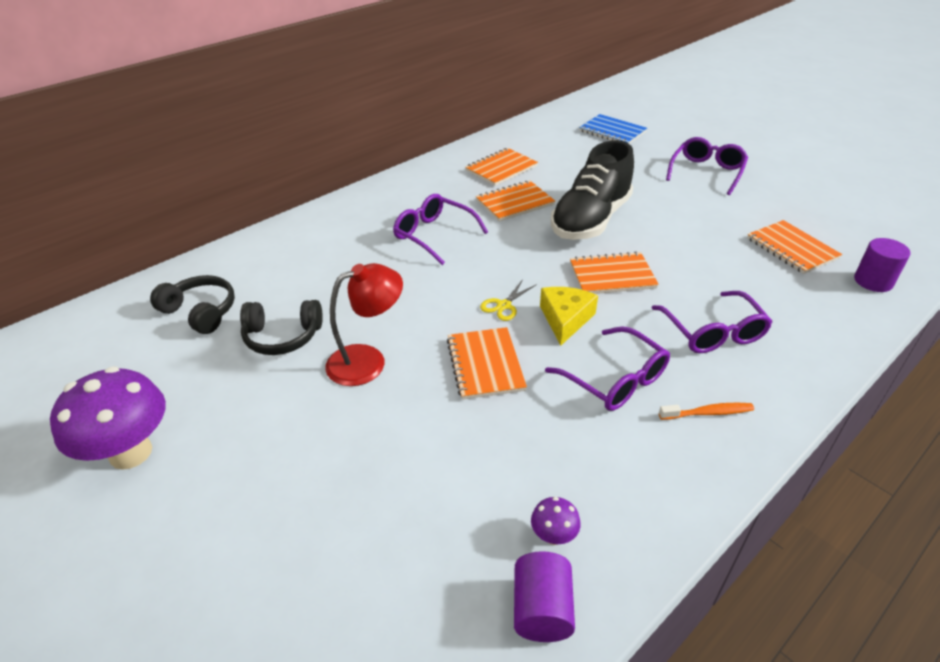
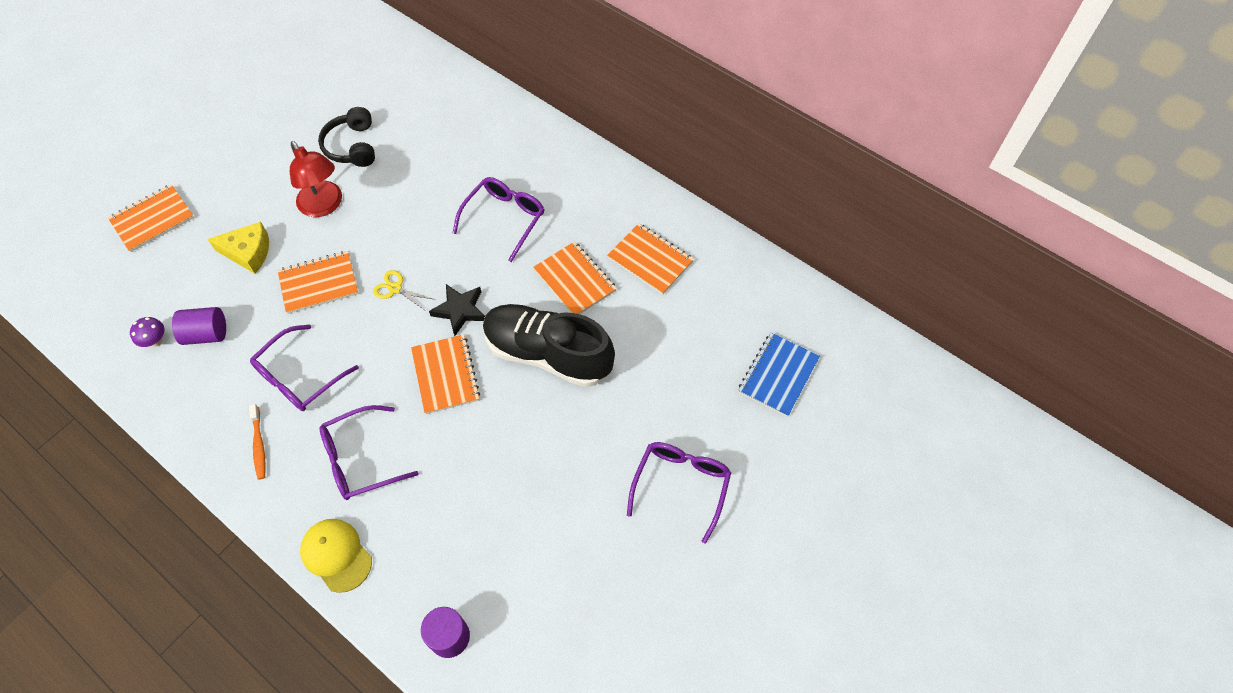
camera: 80 degrees right, 20 degrees up
purple mushroom [50,366,166,470] -> none
black headphones [150,275,235,334] -> none
purple cylinder [514,551,575,642] -> purple cylinder moved to [172,307,226,345]
yellow cheese [540,287,598,346] -> yellow cheese moved to [208,222,269,274]
purple glasses [666,137,748,195] -> purple glasses turned 90 degrees counterclockwise [627,442,731,543]
orange notebook [747,220,842,274] -> orange notebook moved to [108,184,194,252]
none -> yellow cap [300,519,372,593]
none -> black star [429,284,485,336]

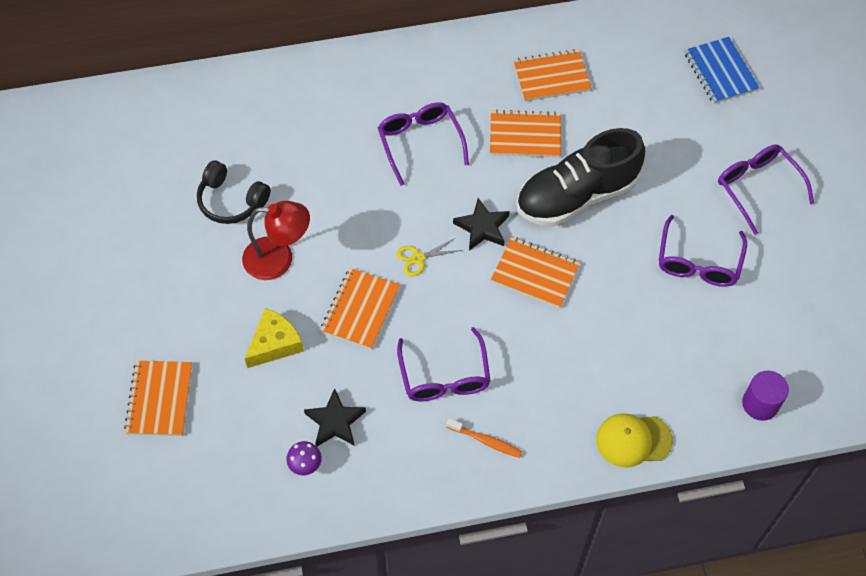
camera: 50 degrees left, 0 degrees up
purple cylinder [172,307,226,345] -> black star [304,388,366,447]
purple glasses [319,405,419,500] -> purple glasses moved to [659,215,747,287]

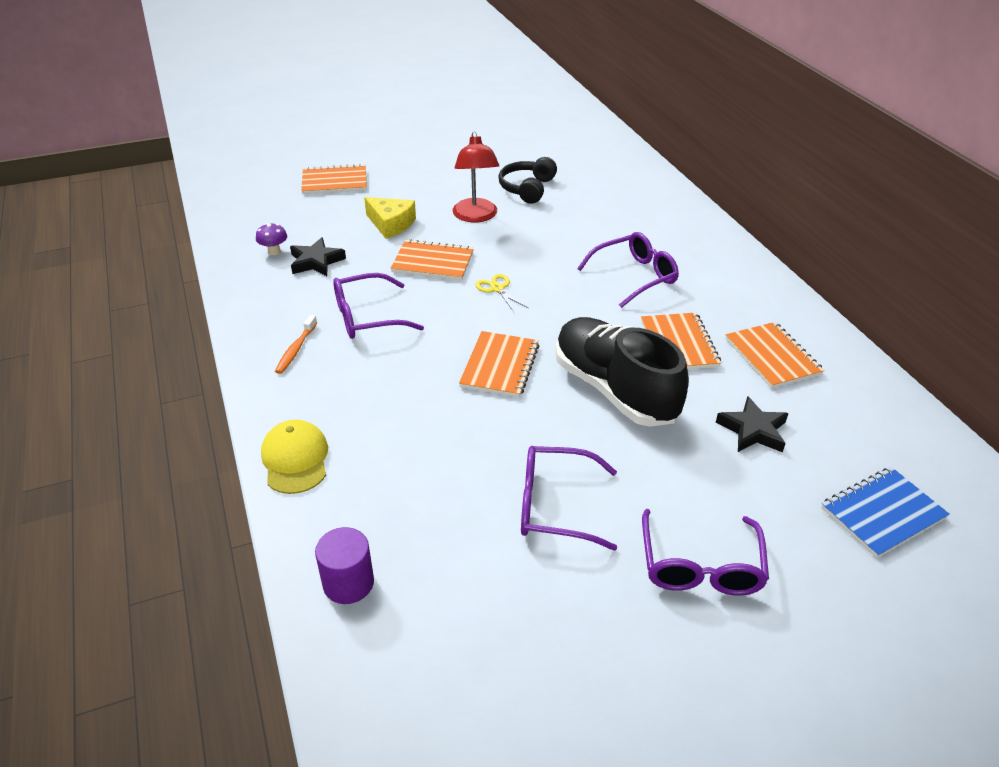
camera: 80 degrees right, 20 degrees down
black star [453,198,509,251] -> black star moved to [716,396,788,452]
purple glasses [718,144,814,235] -> purple glasses turned 135 degrees clockwise [642,509,769,596]

